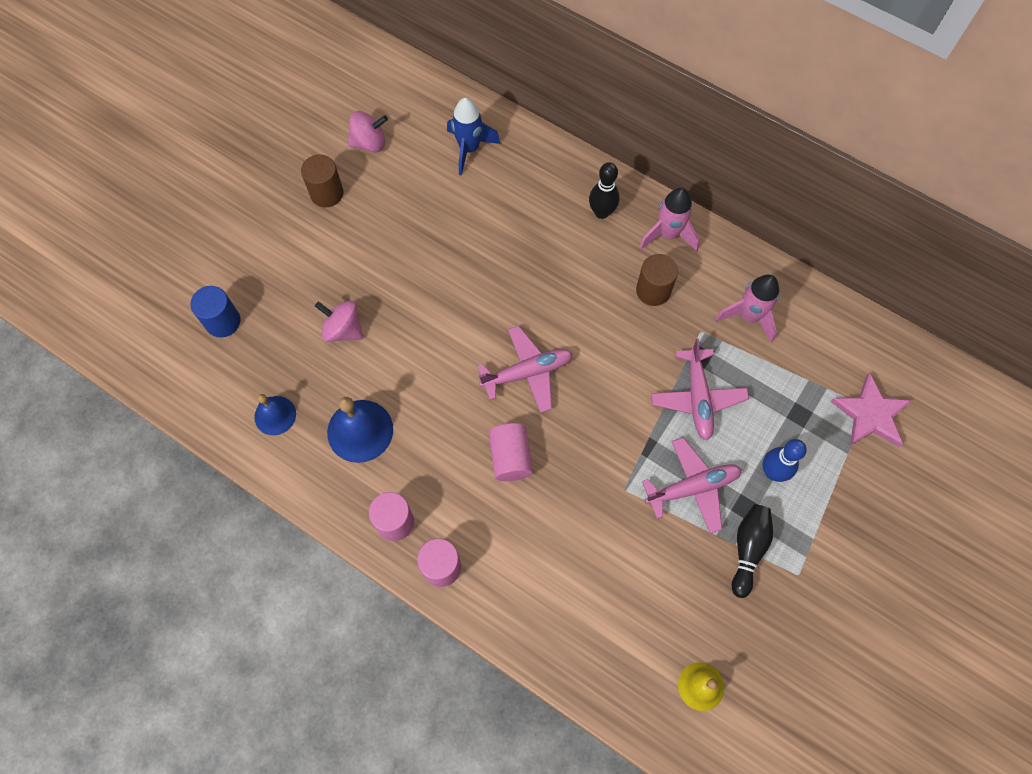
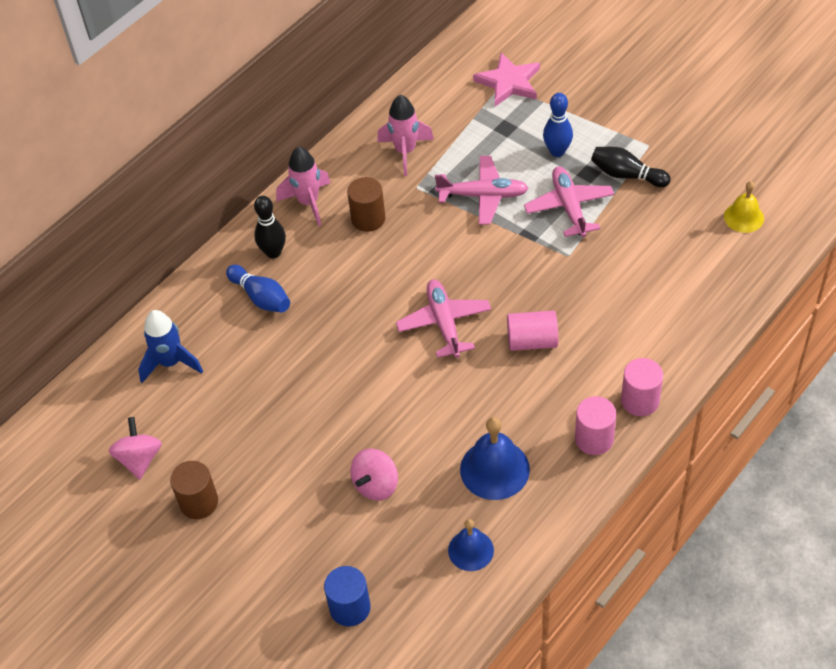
camera: 80 degrees left, 15 degrees down
none -> blue bowling pin [226,265,290,313]

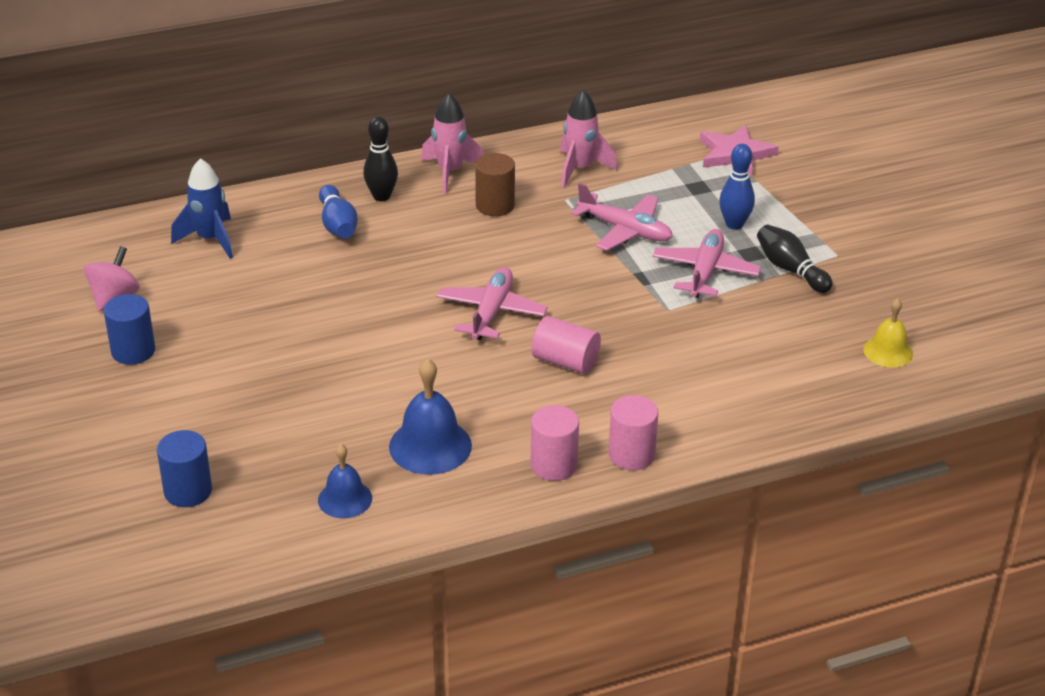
camera: 25 degrees right, 15 degrees down
brown cylinder [170,461,218,519] -> blue cylinder [104,294,155,365]
pink spinning top [350,449,398,501] -> none

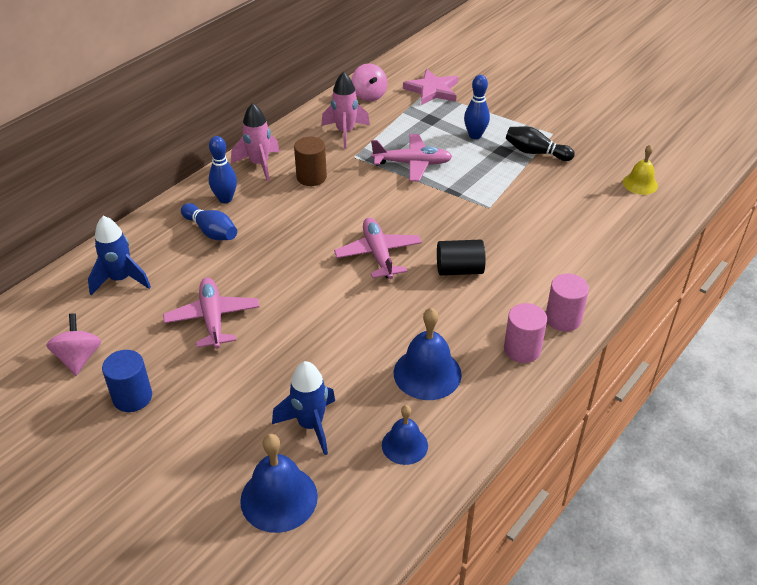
camera: 30 degrees left, 5 degrees up
blue cylinder [157,430,212,507] -> blue bell [240,434,318,533]
black bowling pin [363,116,398,201] -> blue bowling pin [209,136,237,203]
pink cylinder [532,316,601,374] -> black cylinder [437,240,486,276]
pink plane [653,229,761,298] -> pink plane moved to [163,278,259,349]
none -> blue rocket [272,361,335,455]
none -> pink spinning top [351,63,388,101]

